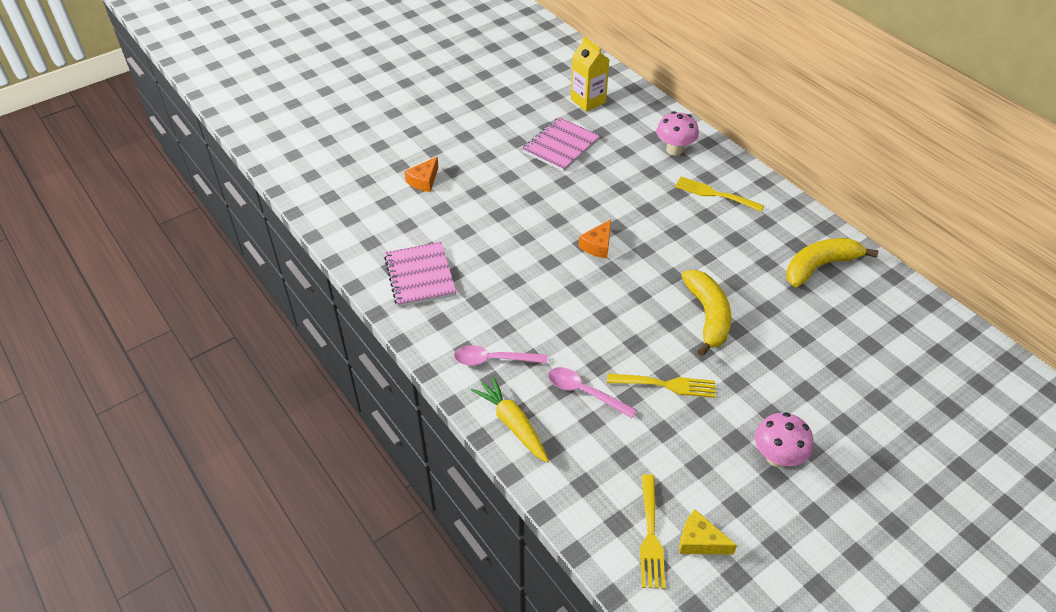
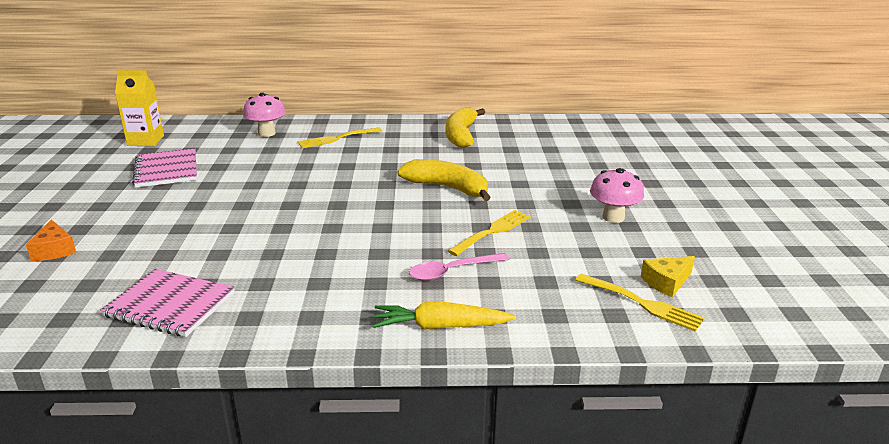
camera: 55 degrees left, 20 degrees down
pink spoon [454,345,547,365] -> none
orange cheese [578,220,611,258] -> none

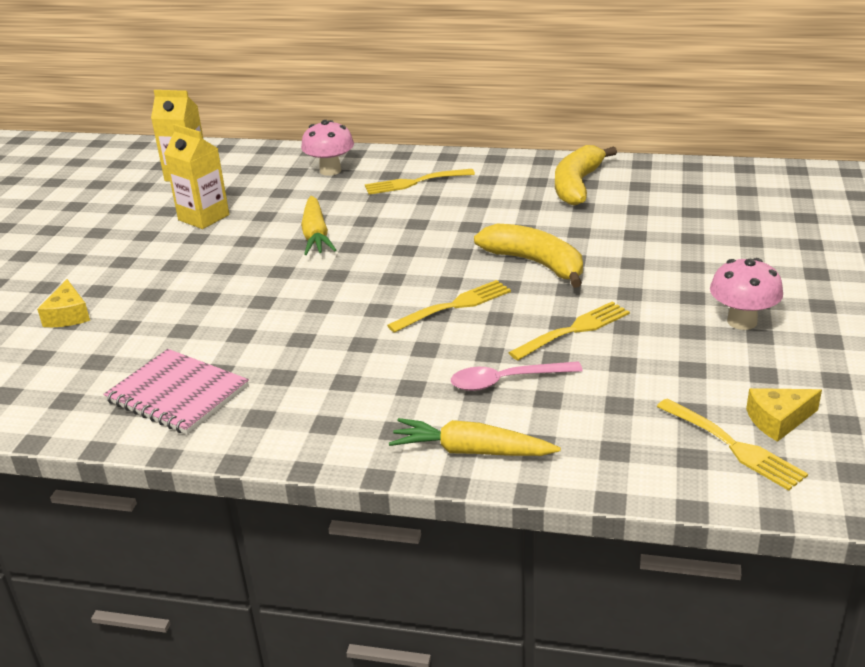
camera: 15 degrees right, 5 degrees up
orange cheese [26,219,76,261] -> yellow cheese [37,279,90,327]
pink notebook [132,148,197,188] -> yellow carton [164,124,229,229]
none -> yellow carrot [301,196,336,255]
none -> yellow fork [387,280,511,333]

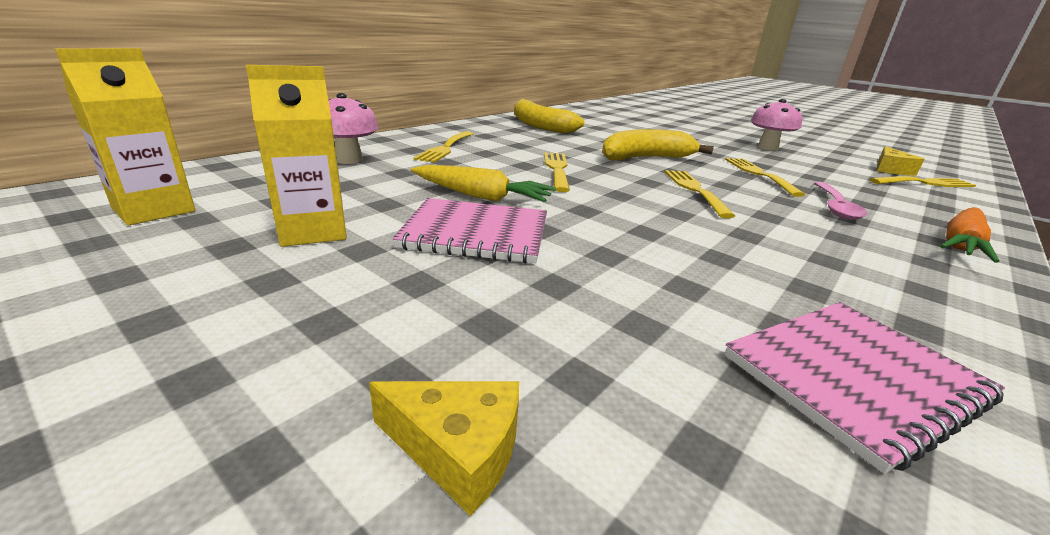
camera: 65 degrees left, 5 degrees down
yellow carrot [389,418,561,456] -> orange carrot [941,207,999,263]
none -> pink notebook [392,198,547,263]
none -> yellow fork [544,152,570,192]

